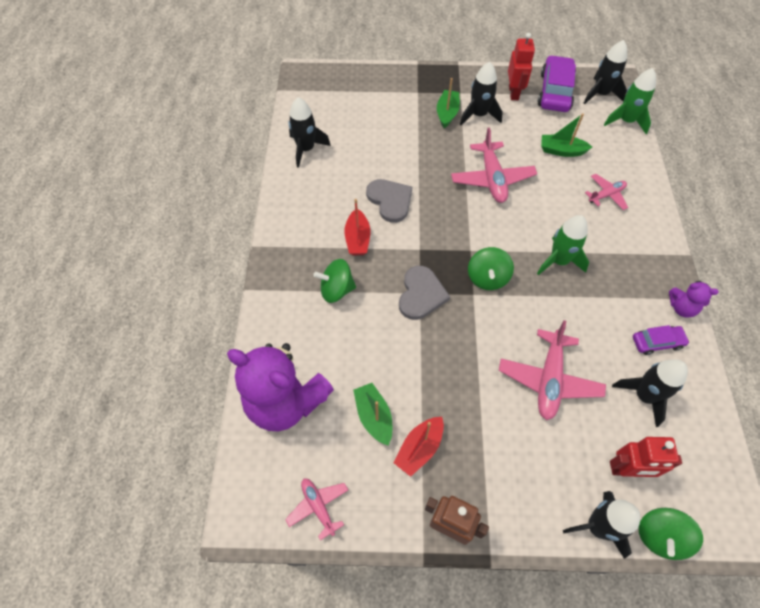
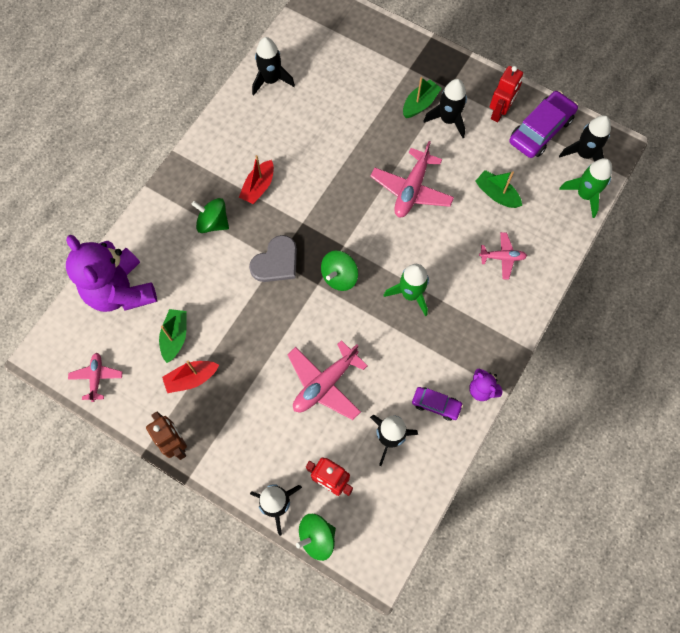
camera: 30 degrees right, 10 degrees up
grey heart [366,179,412,223] -> none

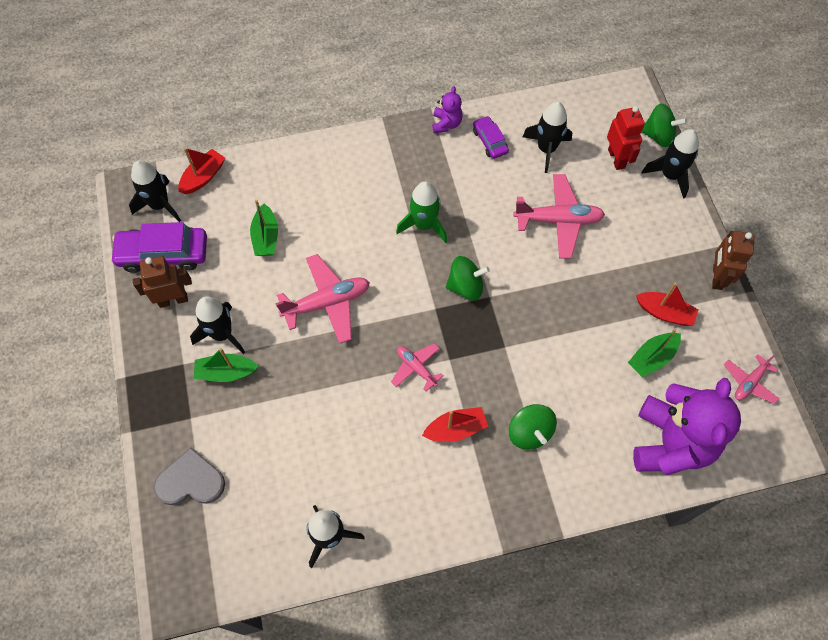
camera: 135 degrees left, 5 degrees down
grey heart [249,235,297,282] -> grey heart moved to [154,447,225,505]
pink plane [479,232,527,279] -> pink plane moved to [391,343,444,391]
red robot [490,66,523,122] -> brown robot [133,256,192,308]
green rocket [559,158,612,218] -> red boat [178,148,225,194]

